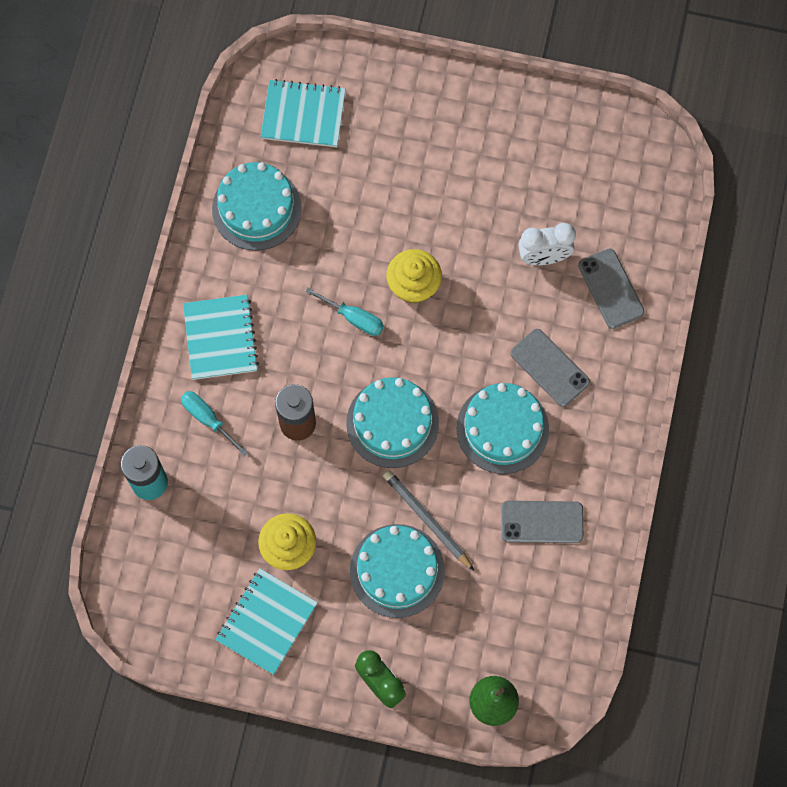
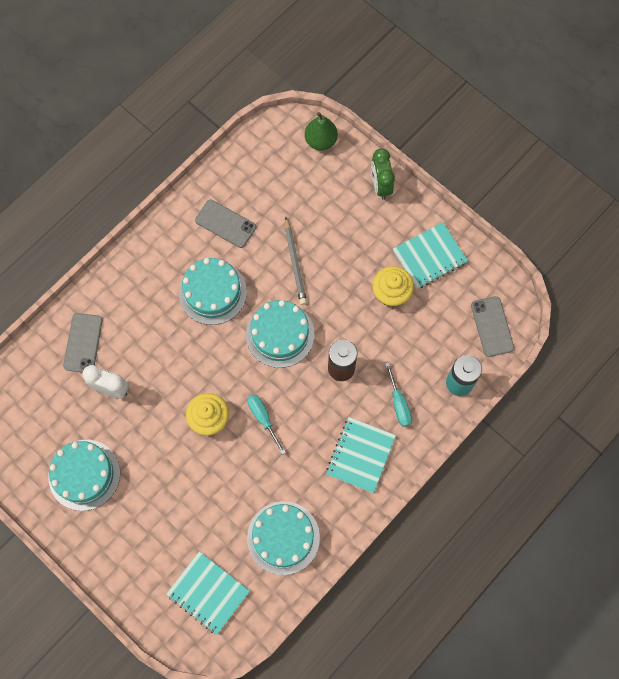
camera: 150 degrees left, 0 degrees up
turquoise cake [350,524,445,618] -> turquoise cake moved to [48,440,120,511]
grey phone [510,329,590,407] -> grey phone moved to [471,296,514,357]

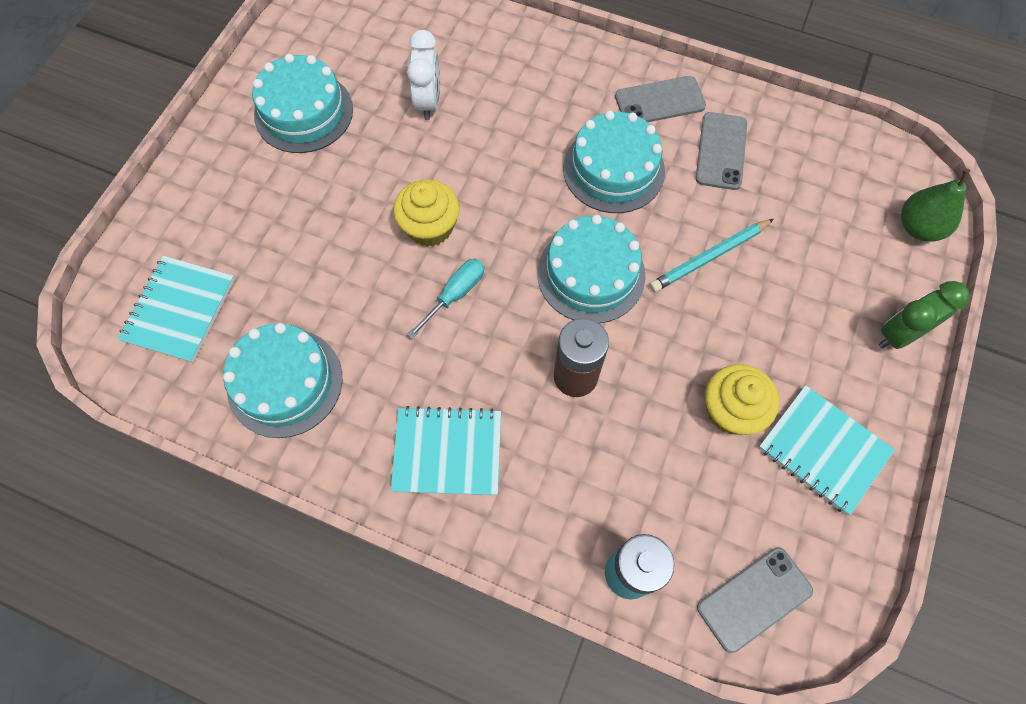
camera: 70 degrees right, 5 degrees down
grey phone [63,313,103,372] -> grey phone moved to [615,76,706,122]
grey pencil [285,217,307,305] -> turquoise pencil [649,219,774,292]
turquoise screwdriver [385,362,412,427] -> none

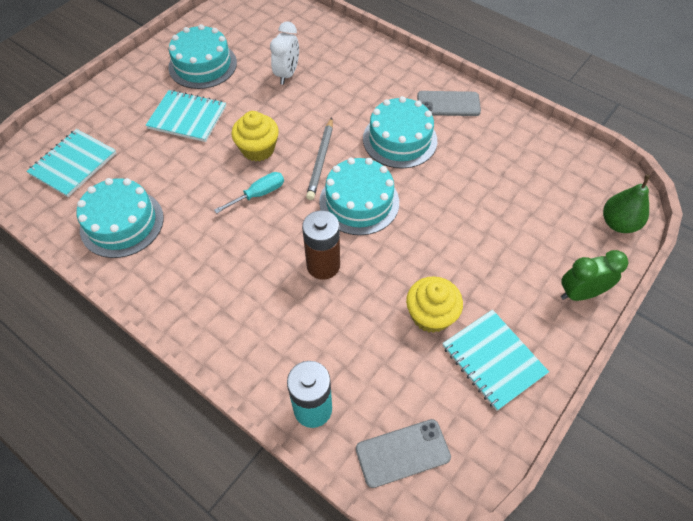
camera: 15 degrees right, 10 degrees down
turquoise notebook [391,406,501,495] -> turquoise notebook moved to [146,90,226,142]
turquoise pencil [649,219,774,292] -> none
grey phone [696,112,747,190] -> none
none -> grey pencil [306,118,333,200]

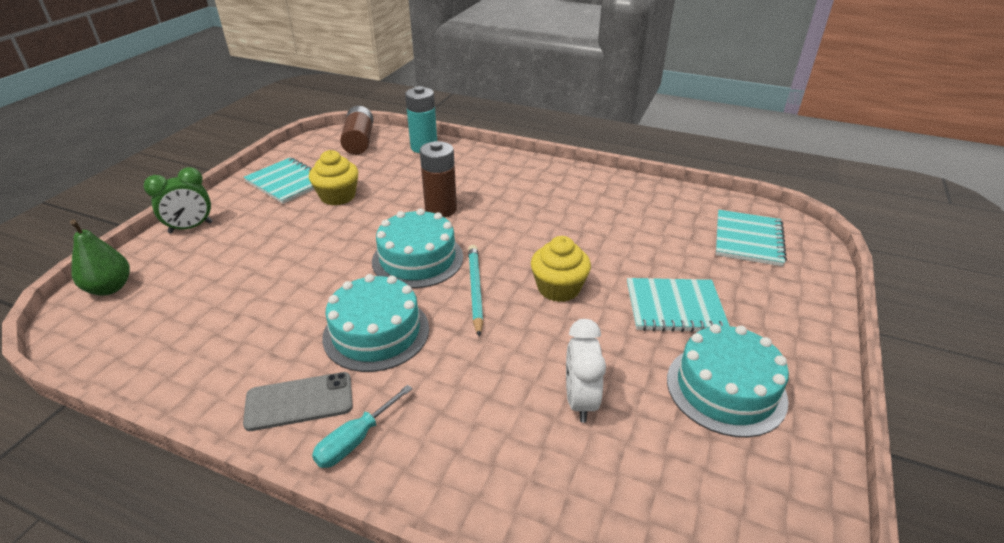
camera: 165 degrees right, 20 degrees down
turquoise cake [77,178,164,258] -> none
turquoise screwdriver [214,172,284,214] -> turquoise screwdriver moved to [312,385,413,468]
grey pencil [306,118,333,200] -> turquoise pencil [468,245,484,337]
grey phone [356,419,451,488] -> brown battery [340,106,373,155]

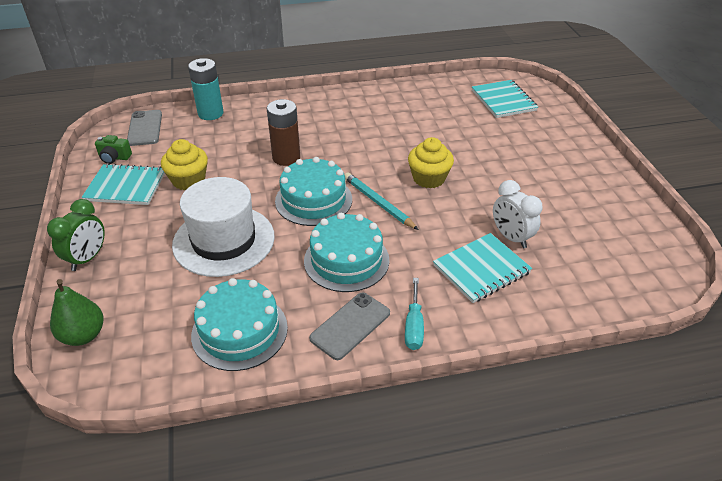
camera: 35 degrees left, 5 degrees up
brown battery [340,106,373,155] -> grey phone [127,110,162,146]
turquoise notebook [627,278,729,332] -> turquoise notebook moved to [433,233,532,303]
turquoise cake [667,324,789,437] -> turquoise cake moved to [191,278,288,371]
none -> green camera [95,135,132,164]
none -> white hat [172,177,275,277]

